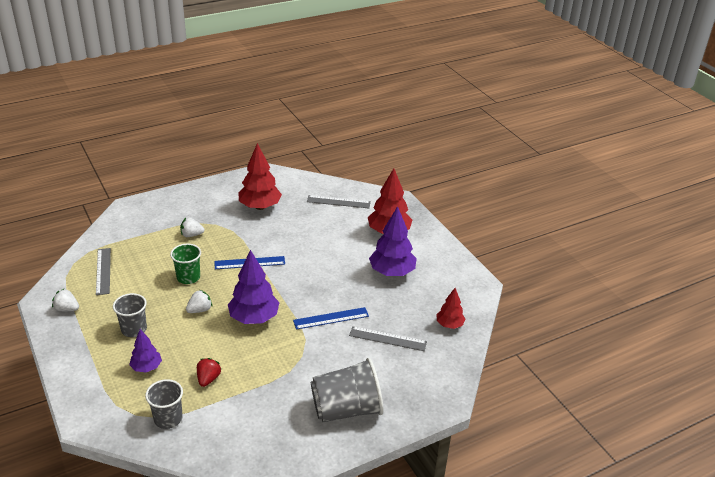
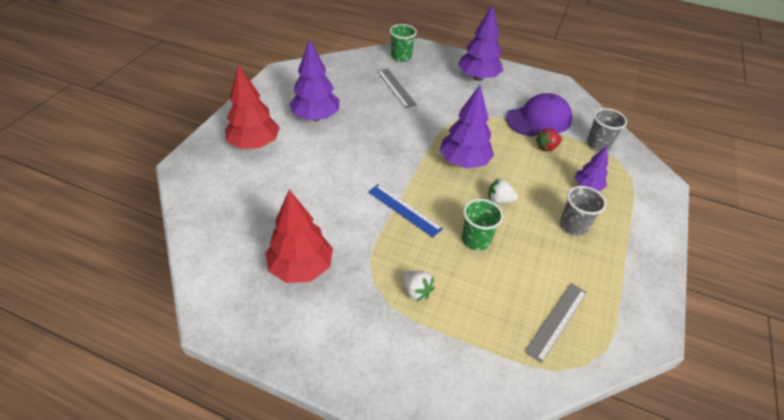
camera: 130 degrees left, 10 degrees up
white strawberry [52,288,79,311] -> none
blue ruler [293,307,369,330] -> none
grey ruler [307,195,371,208] -> none
grey cup [311,358,383,422] -> purple tree [458,5,503,81]
red tree [437,288,466,329] -> none
none -> green cup [390,24,417,62]
none -> purple cap [506,93,572,137]

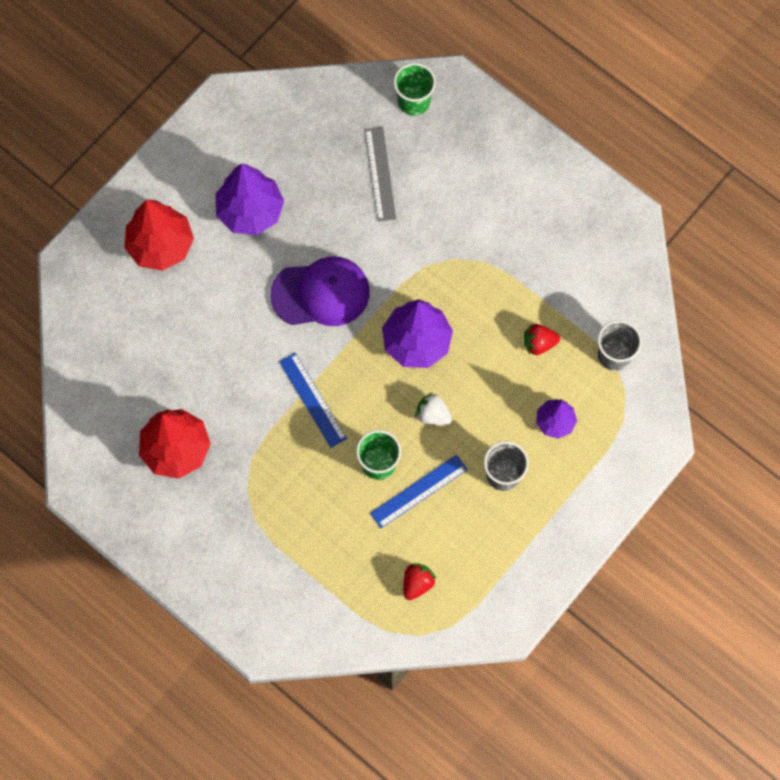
camera: 20 degrees right, 25 degrees up
white strawberry [402,271,435,301] -> none
purple tree [458,5,503,81] -> none
purple cap [506,93,572,137] -> purple cap moved to [270,257,370,326]
grey ruler [525,283,587,363] -> red strawberry [403,563,436,600]
none -> blue ruler [370,455,468,528]

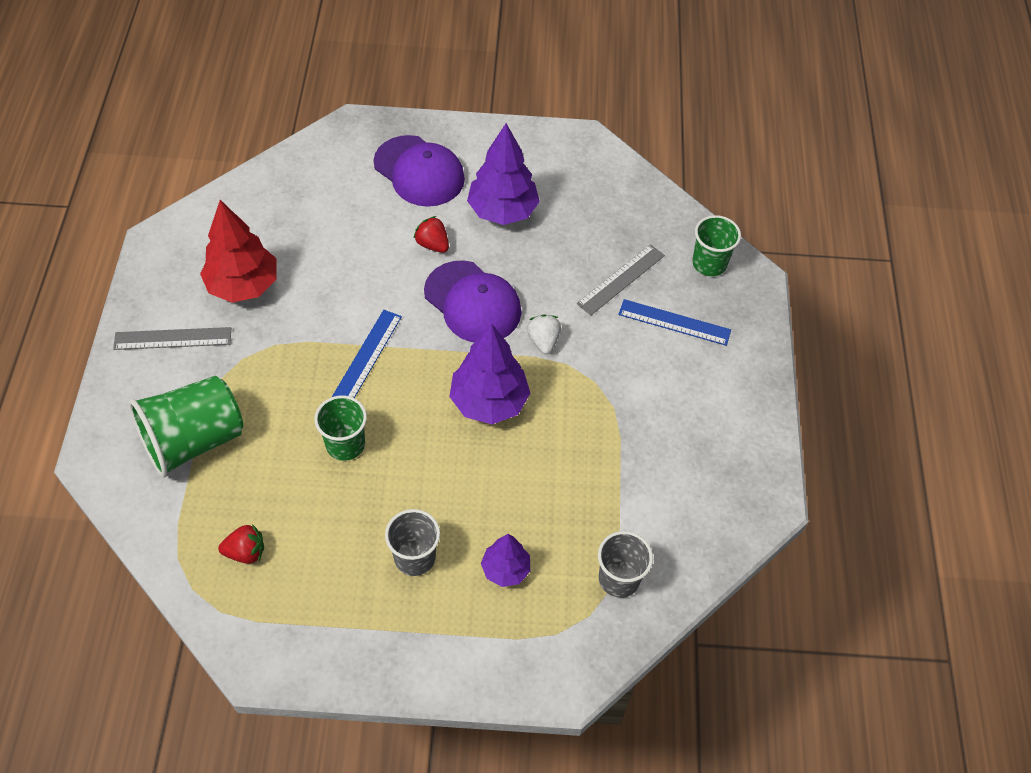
camera: 50 degrees right, 15 degrees down
red tree [124,199,194,271] -> purple cap [373,135,465,207]
blue ruler [370,455,468,528] -> blue ruler moved to [618,299,731,346]
white strawberry [415,393,452,425] -> white strawberry moved to [527,314,561,354]
red strawberry [524,324,560,355] -> red strawberry moved to [413,216,449,253]
none -> grey ruler [113,327,231,350]
none -> green cup [129,376,243,478]

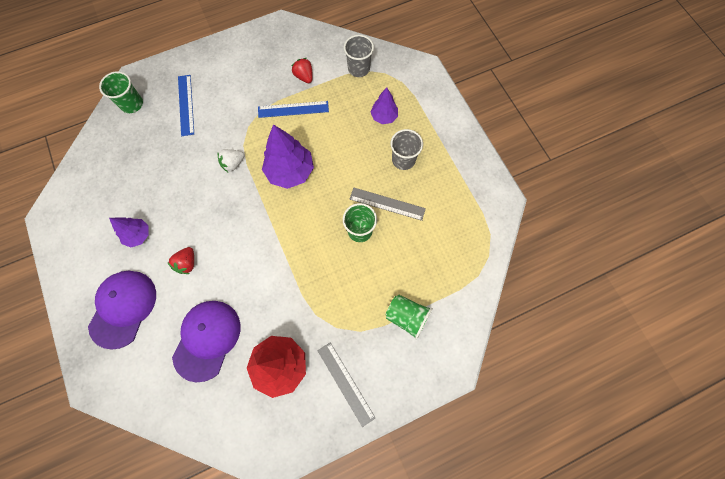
camera: 115 degrees left, 15 degrees up
green cup [129,376,243,478] -> green cup [385,294,433,340], size x0.61
red strawberry [218,524,264,564] -> red strawberry moved to [292,58,313,83]
blue ruler [332,310,402,398] -> blue ruler moved to [258,101,329,118]
purple cap [424,260,521,342] -> purple cap moved to [172,301,240,382]
purple tree [467,123,540,225] -> purple tree [109,217,149,248], size x0.57
grey ruler [577,244,665,315] -> grey ruler moved to [350,188,426,221]

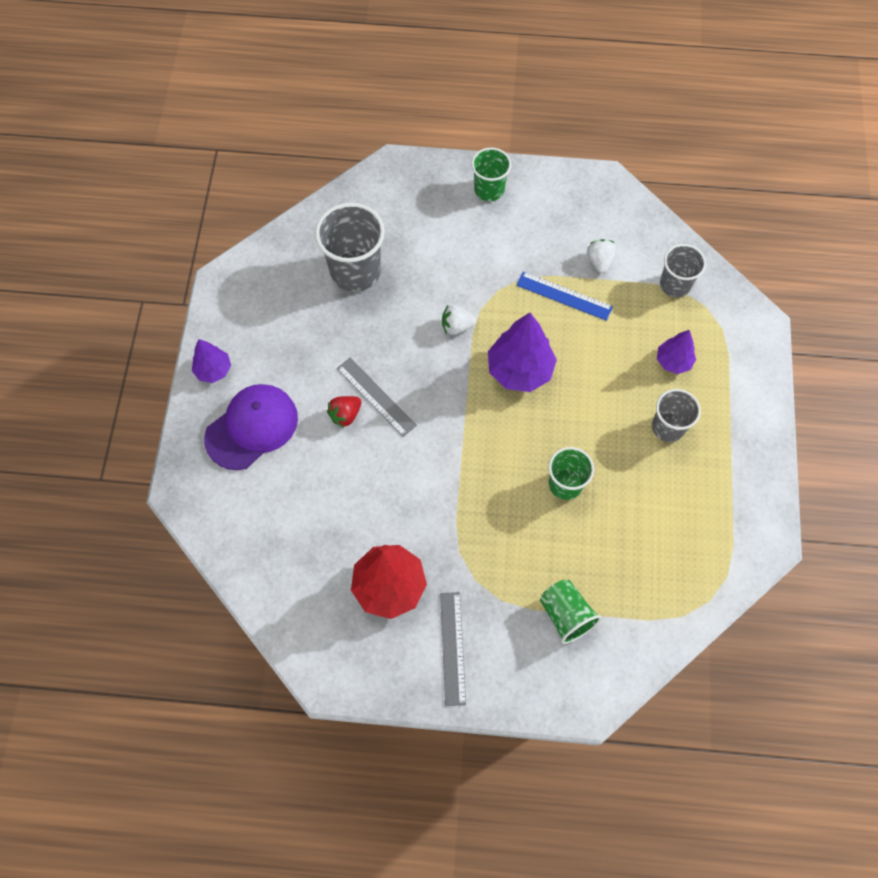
camera: 30 degrees right, 5 degrees down
green cup [99,71,143,113] -> green cup moved to [471,147,511,201]
purple tree [109,217,149,248] -> purple tree moved to [192,339,231,383]
purple cap [172,301,240,382] -> none
blue ruler [178,75,194,136] -> none
red strawberry [292,58,313,83] -> white strawberry [587,239,616,274]
grey ruler [350,188,426,221] -> grey ruler moved to [337,358,417,437]
none -> grey cup [315,203,385,292]

